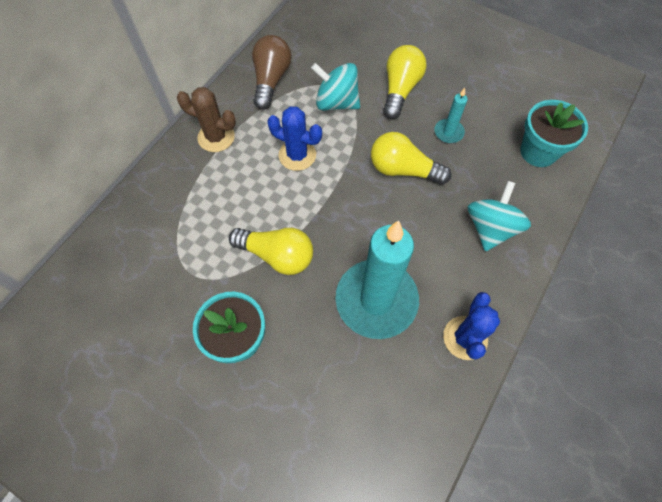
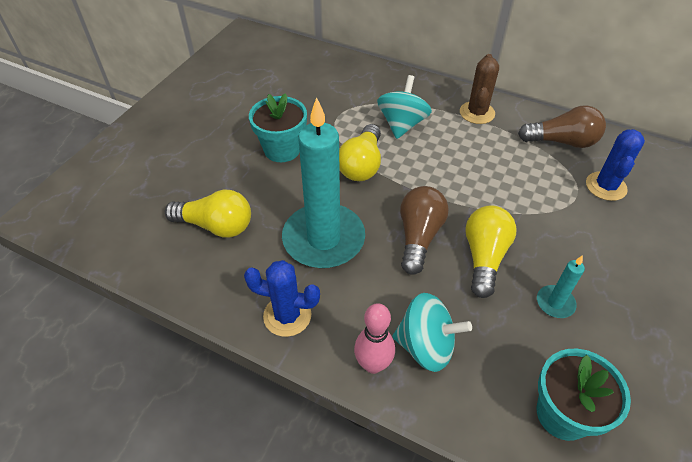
camera: 85 degrees right, 15 degrees down
blue cactus [267,106,322,171] -> blue cactus moved to [586,129,645,201]
turquoise spinning top [311,63,360,111] -> turquoise spinning top moved to [377,75,432,139]
yellow light bulb [383,45,426,119] -> yellow light bulb moved to [165,190,251,238]
none -> pink bowling pin [354,303,395,374]
none -> brown light bulb [400,186,449,275]

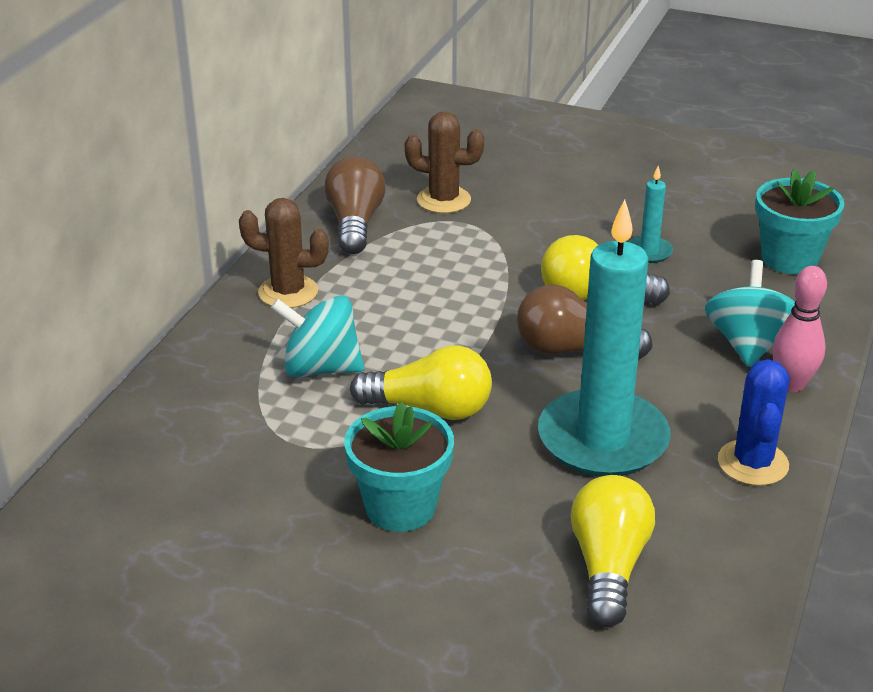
camera: 95 degrees left, 15 degrees down
blue cactus [586,129,645,201] -> brown cactus [405,112,484,213]

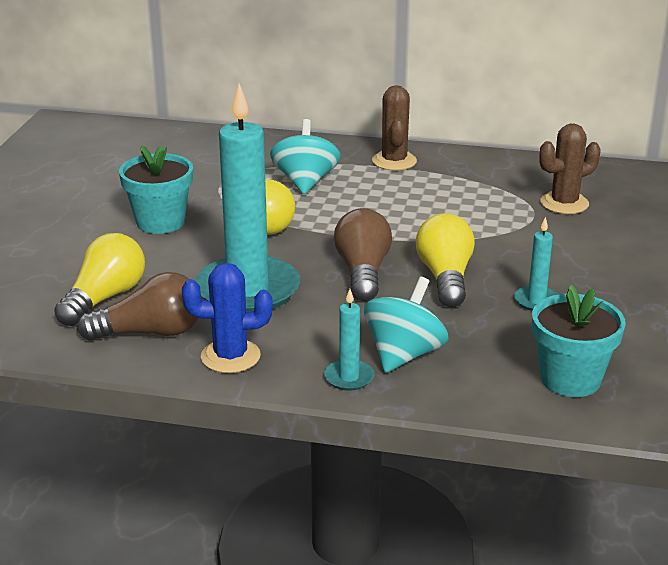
camera: 80 degrees right, 5 degrees down
brown light bulb [324,156,385,254] -> brown light bulb moved to [77,272,198,341]
brown cactus [405,112,484,213] -> brown cactus turned 60 degrees clockwise [539,124,601,214]
yellow light bulb [571,475,655,627] -> yellow light bulb turned 60 degrees counterclockwise [54,233,145,326]
turquoise spinning top [705,260,795,367] -> turquoise spinning top turned 60 degrees counterclockwise [364,277,449,373]
pink bowling pin [773,266,827,392] -> turquoise candle [324,289,374,391]

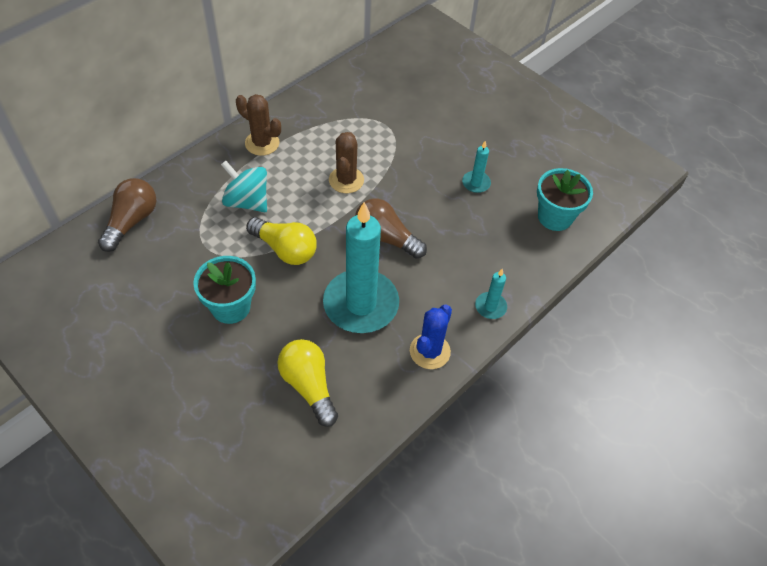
camera: 60 degrees left, 25 degrees up
brown light bulb [77,272,198,341] -> brown light bulb moved to [98,178,156,252]
turquoise spinning top [364,277,449,373] -> none
yellow light bulb [416,213,475,307] -> none
brown cactus [539,124,601,214] -> brown cactus moved to [329,132,364,193]

